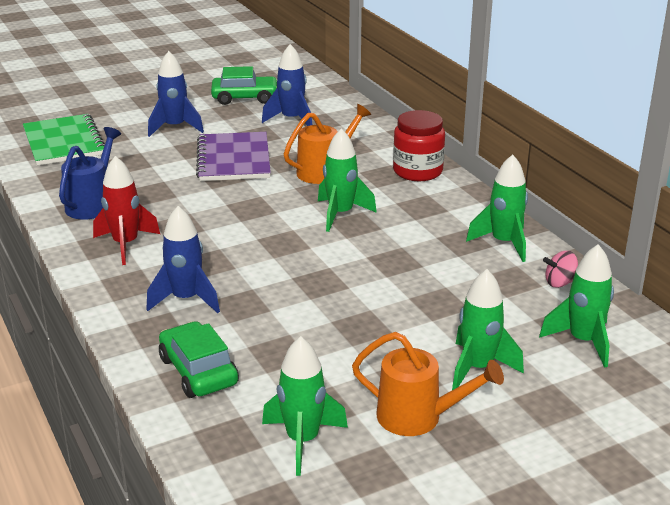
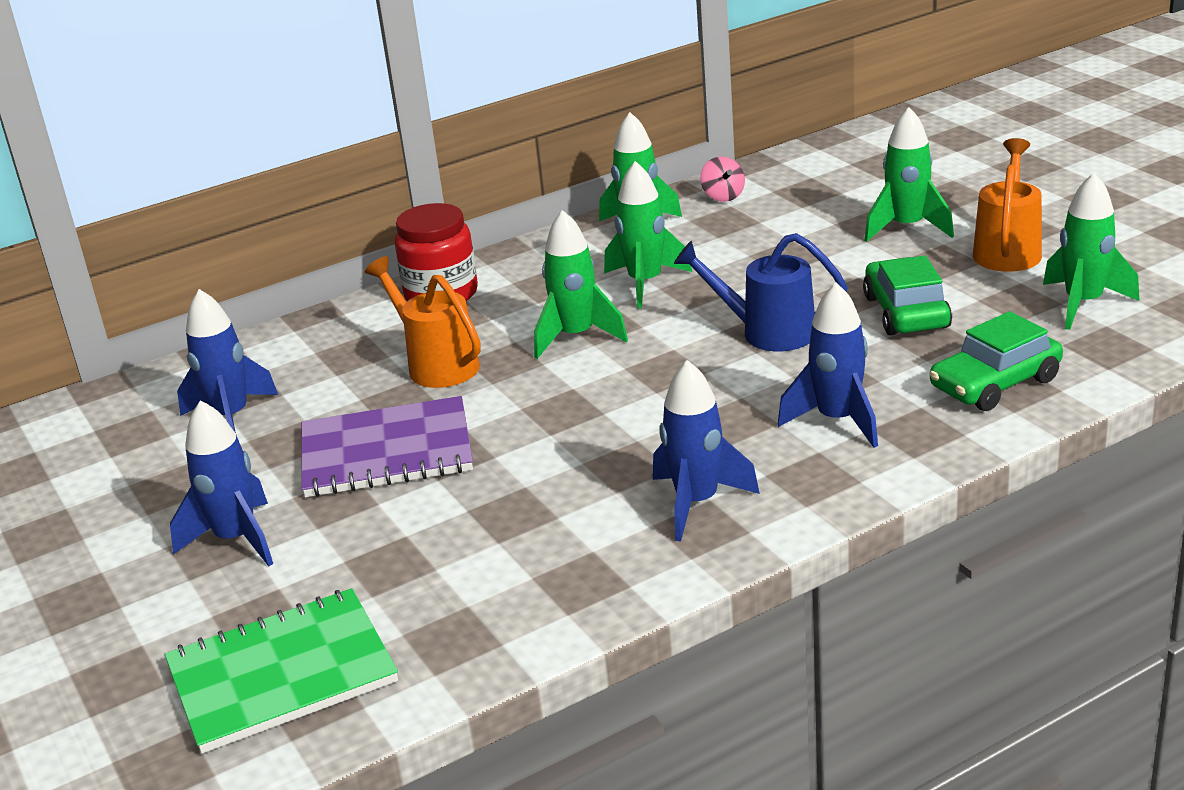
camera: 90 degrees left, 0 degrees up
blue watering can [59,127,121,220] -> blue watering can moved to [674,233,848,351]
red rocket [93,156,160,265] -> blue rocket [653,360,760,542]
green car [211,66,277,105] -> green car moved to [863,256,952,336]
green rocket [539,244,614,368] -> green rocket moved to [604,161,692,308]

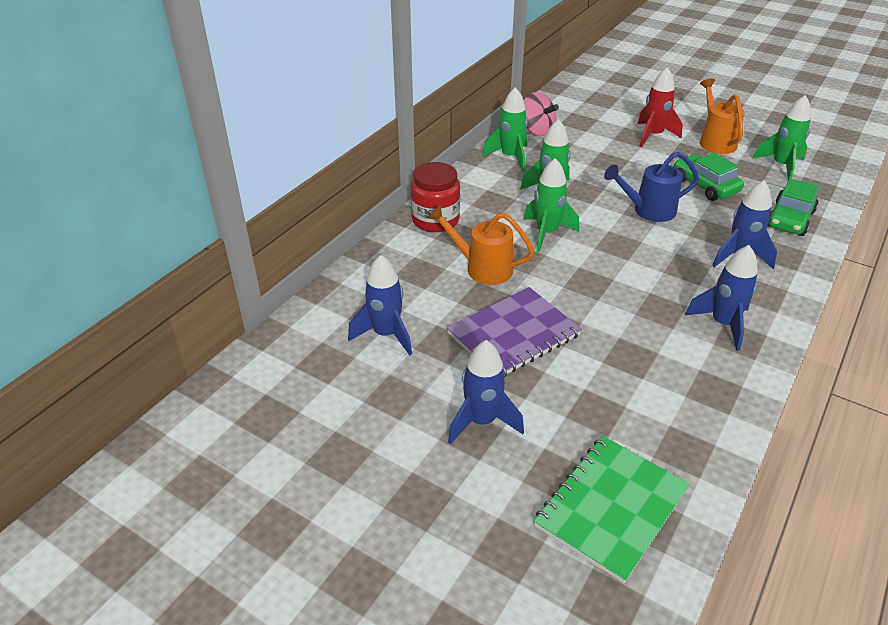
camera: 30 degrees left, 10 degrees up
pink spinning top [700,157,745,202] -> pink spinning top [524,92,559,136], size x1.60
green rocket [864,107,954,242] -> red rocket [638,67,683,147]

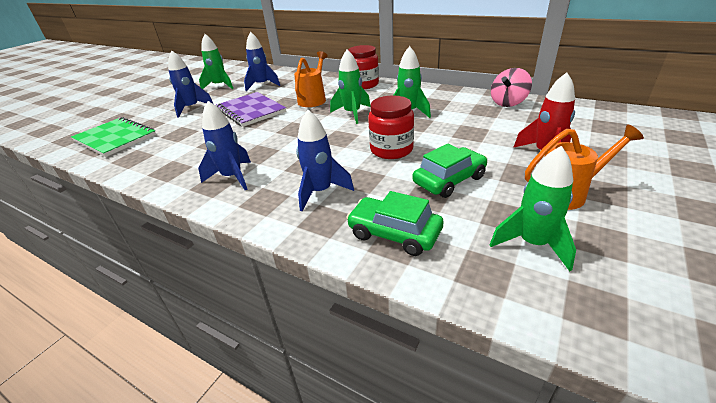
camera: 90 degrees right, 5 degrees down
green rocket [482,87,528,172] -> green rocket moved to [199,34,233,89]
blue watering can [604,151,699,222] -> red jar [368,96,414,159]

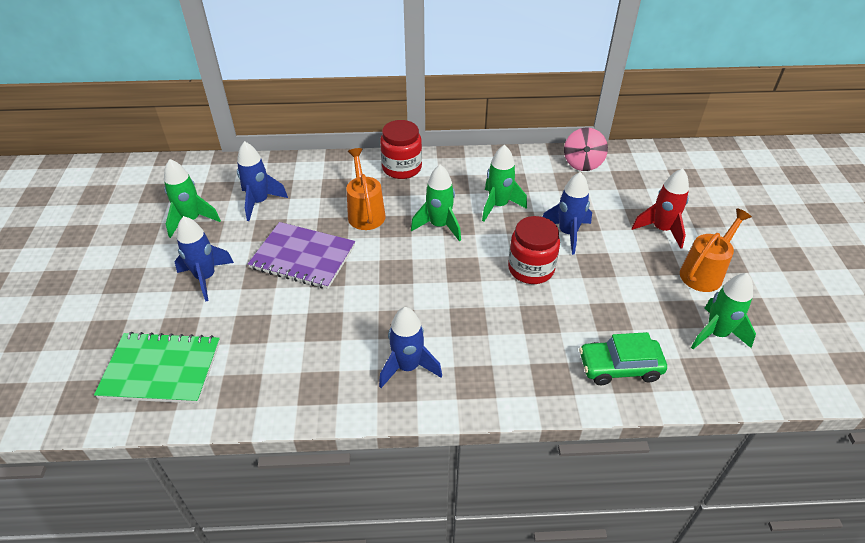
camera: 35 degrees left, 10 degrees up
blue rocket [296,110,354,211] -> blue rocket moved to [543,172,592,255]
green car [413,144,487,198] -> none

